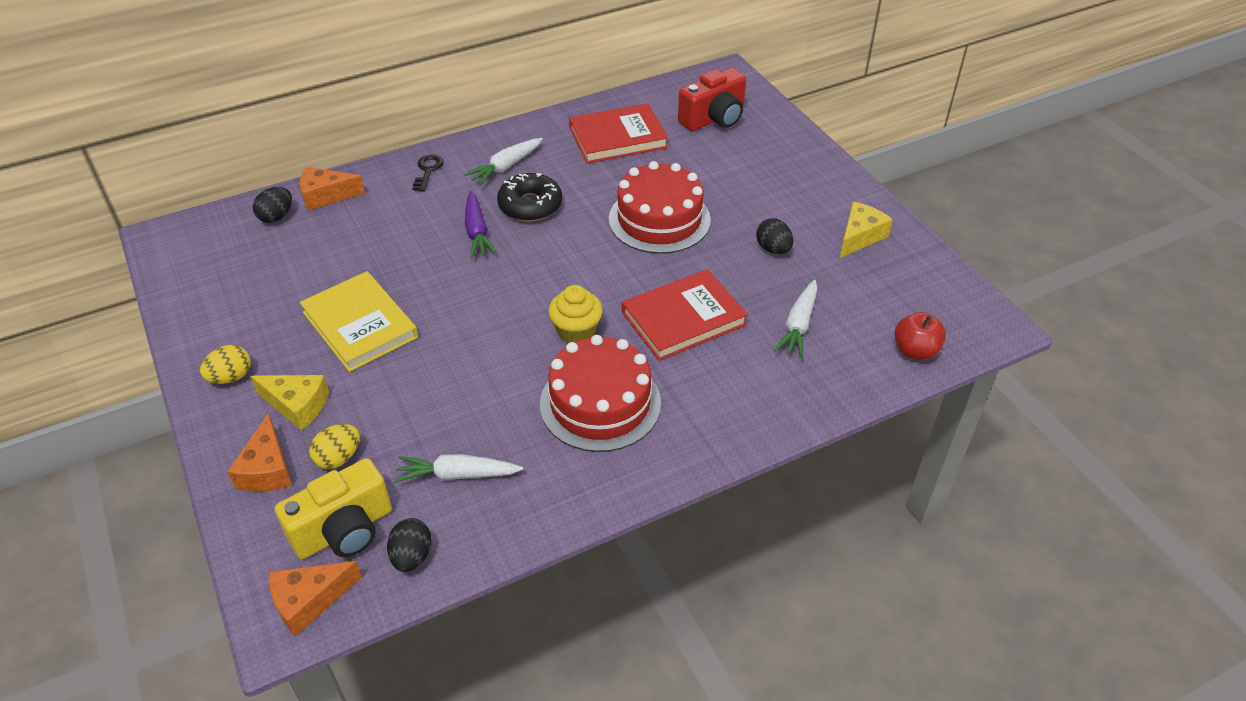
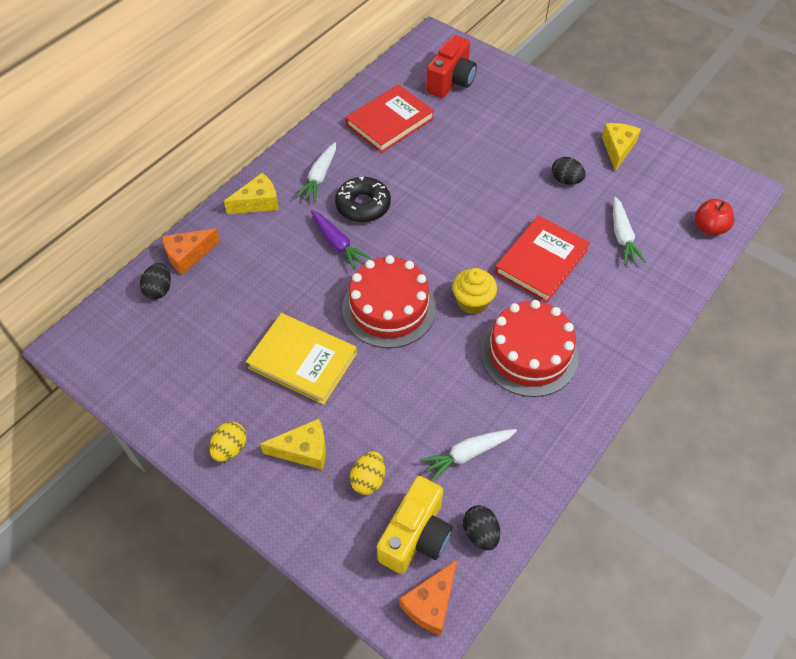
camera: 25 degrees left, 10 degrees up
orange cheese [228,413,292,492] -> none
black key [412,154,444,192] -> yellow cheese [224,173,279,214]
red cake [609,161,711,254] -> red cake moved to [342,255,436,348]

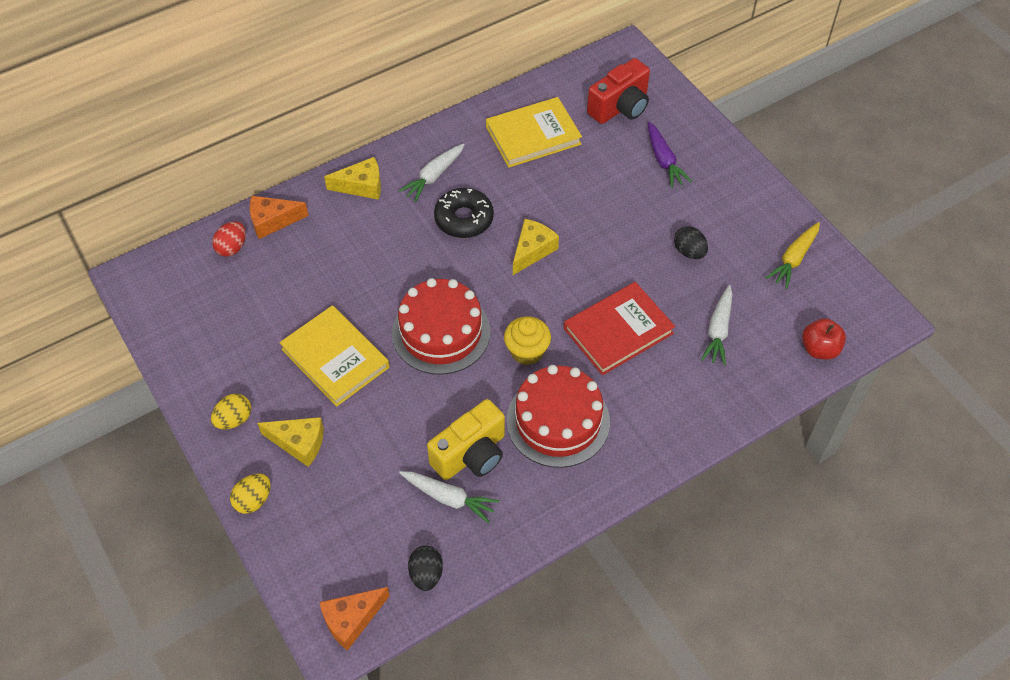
camera: 20 degrees right, 0 degrees up
black egg [140,263,171,299] -> red egg [212,221,246,257]
purple carrot [311,210,371,270] -> purple carrot moved to [648,122,692,188]
red book [345,84,434,153] -> yellow book [486,97,582,168]
yellow egg [350,451,385,495] -> yellow egg moved to [230,474,271,514]
yellow camera [377,476,453,574] -> yellow camera moved to [427,399,505,480]
white carrot [419,429,517,482] -> white carrot turned 150 degrees counterclockwise [399,471,500,523]
yellow cheese [602,123,641,171] -> yellow cheese moved to [513,219,559,275]
none -> yellow carrot [766,222,820,289]

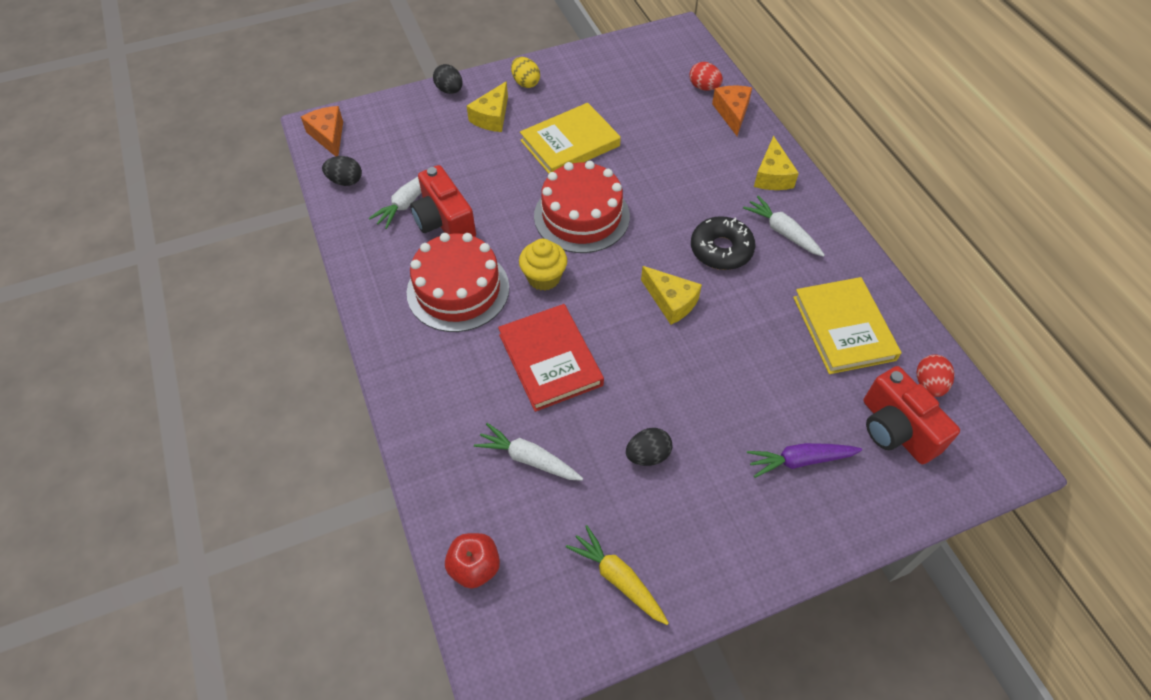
camera: 100 degrees right, 0 degrees up
yellow egg [230,474,271,514] -> black egg [433,64,463,94]
yellow camera [427,399,505,480] -> red camera [410,165,476,237]
none -> red egg [917,354,955,397]

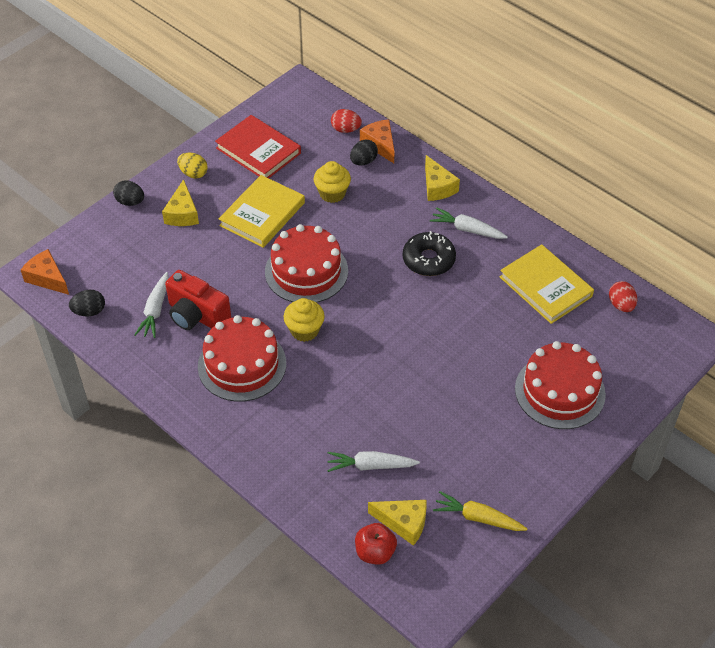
camera: 25 degrees left, 5 degrees down
red book [498,304,604,412] -> red book moved to [215,115,301,178]
black egg [626,428,672,466] -> black egg moved to [350,140,378,166]
yellow cheese [641,266,702,325] -> yellow cheese moved to [368,500,427,546]
purple carrot [747,443,862,478] -> red cake [515,341,606,429]
red camera [863,366,960,464] -> none
none -> yellow cupcake [314,161,351,203]

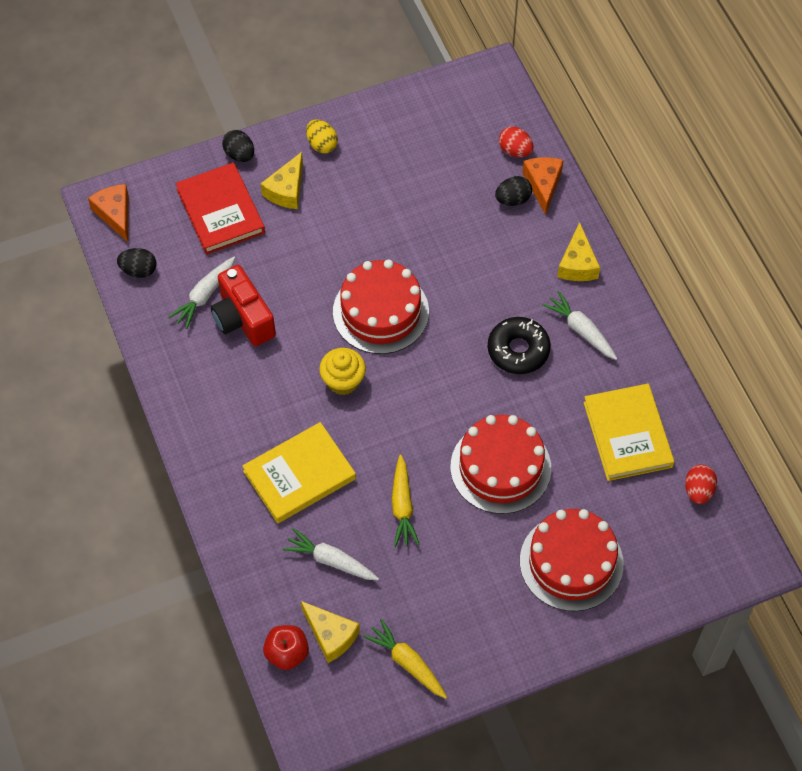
camera: 25 degrees right, 10 degrees up
red cake [198,315,286,402] -> red cake moved to [451,415,551,514]
red book [215,115,301,178] -> red book moved to [175,163,265,255]
yellow book [219,175,305,248] -> yellow book moved to [242,422,356,523]
yellow cupcake [314,161,351,203] -> none
none -> yellow carrot [392,455,420,547]

